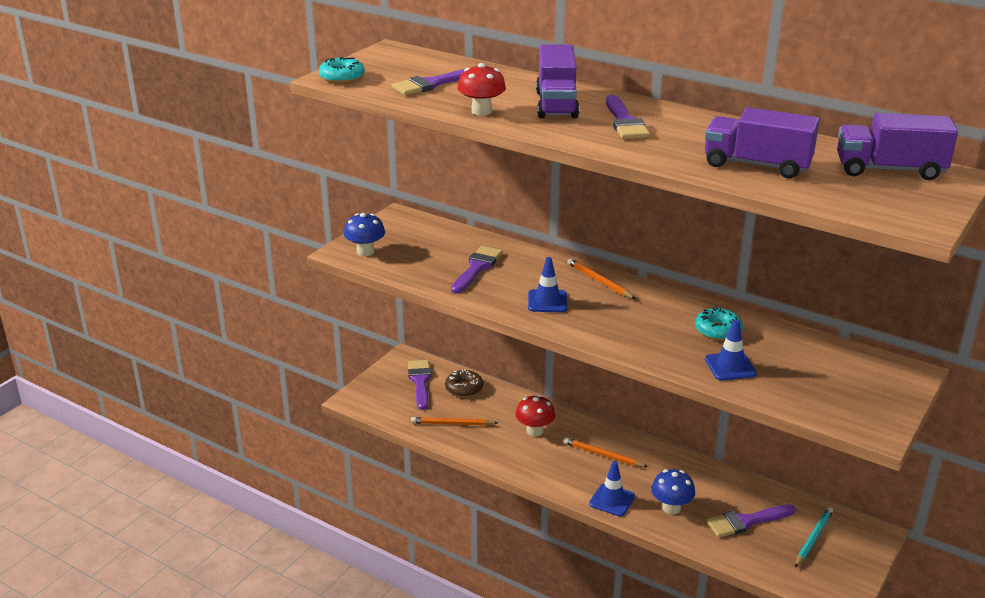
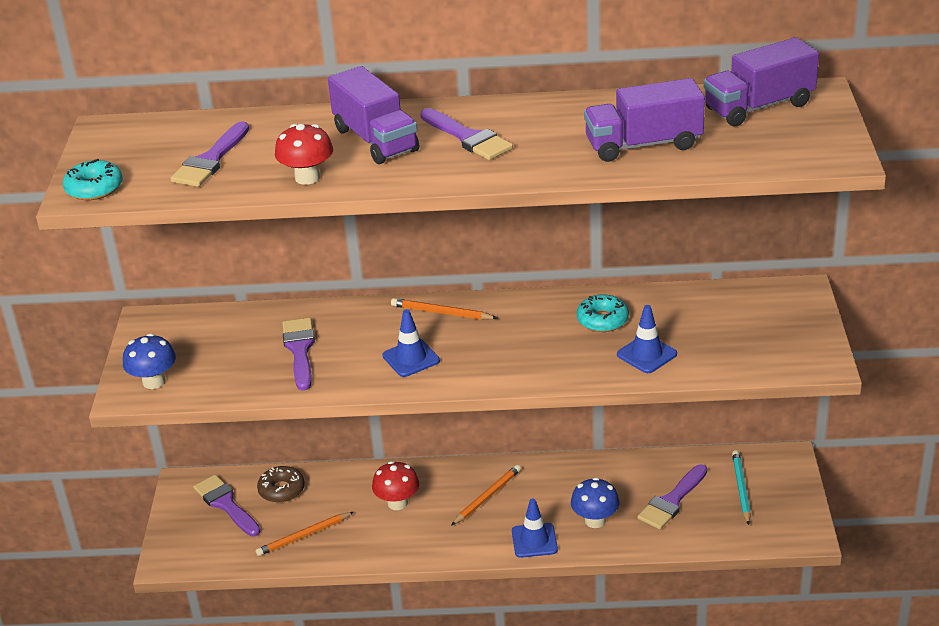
camera: 30 degrees left, 5 degrees up
orange pencil [563,437,648,467] -> orange pencil turned 135 degrees clockwise [451,465,521,526]

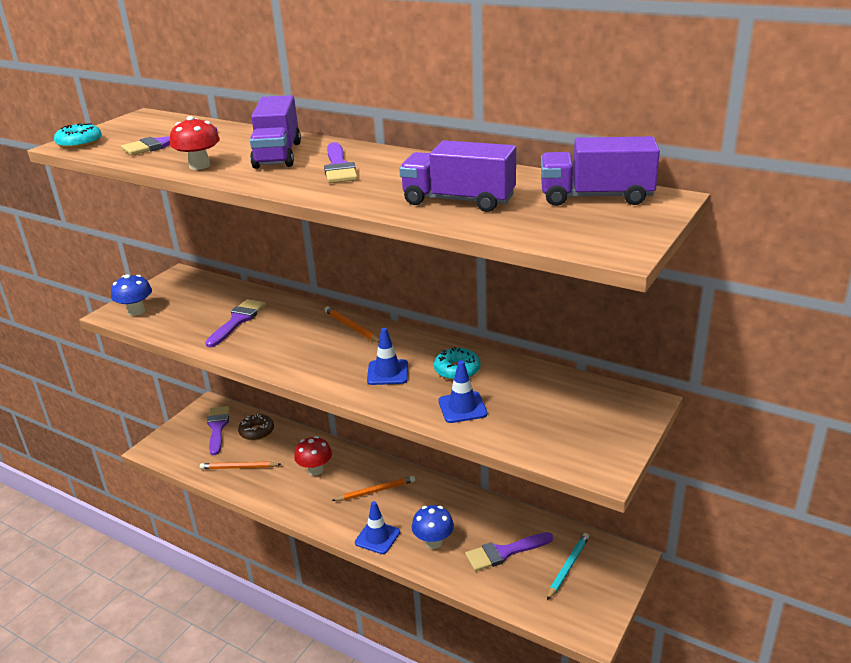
camera: 30 degrees right, 5 degrees down
blue traffic cone [382,309,440,377] -> blue traffic cone moved to [367,328,408,385]

